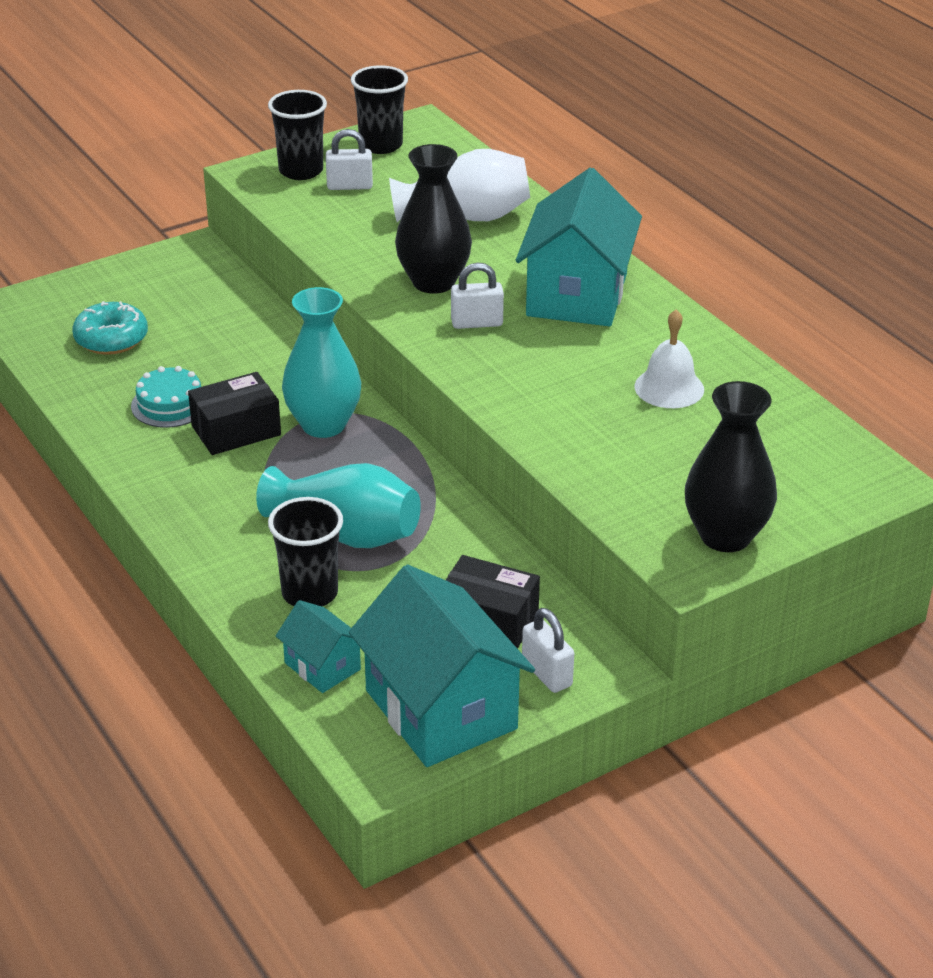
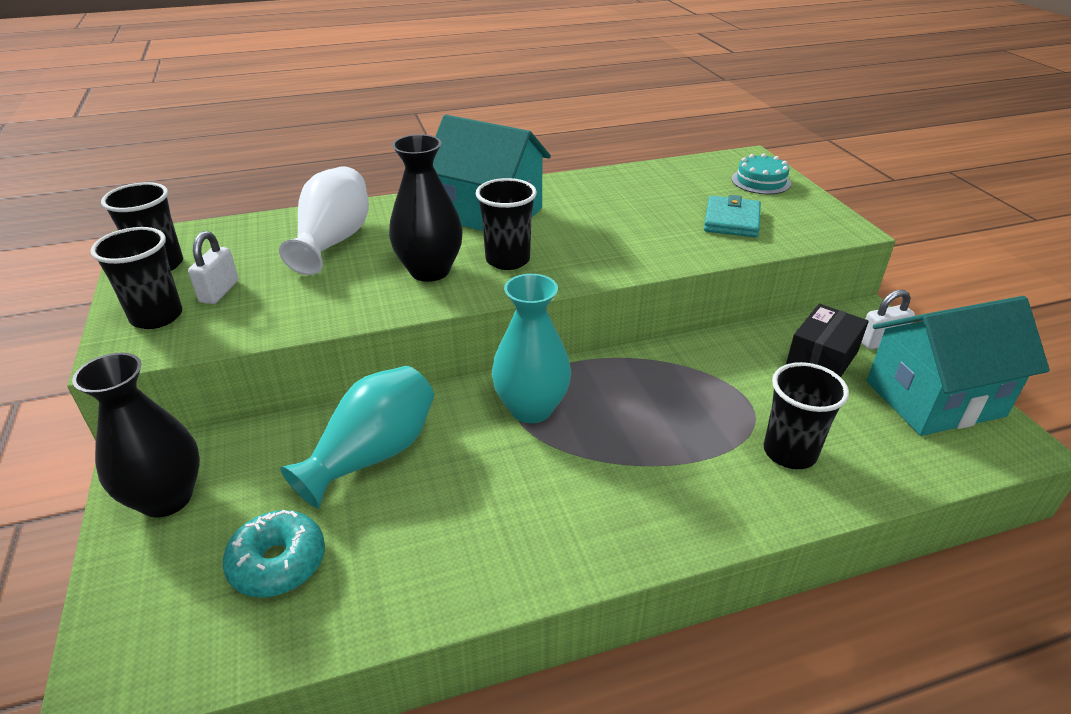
camera: 75 degrees left, 0 degrees up
turquoise cake [131,366,201,428] -> turquoise cake moved to [732,153,791,194]
black box [188,372,281,455] -> none
turquoise vase [256,463,421,548] -> turquoise vase moved to [280,366,434,508]
turquoise house [276,600,361,693] -> none
white padlock [451,262,504,329] -> black cup [476,178,537,270]
white bell [635,309,704,408] -> none
black vase [685,381,777,552] -> black vase moved to [72,353,200,518]
none -> turquoise wallet [704,195,761,238]

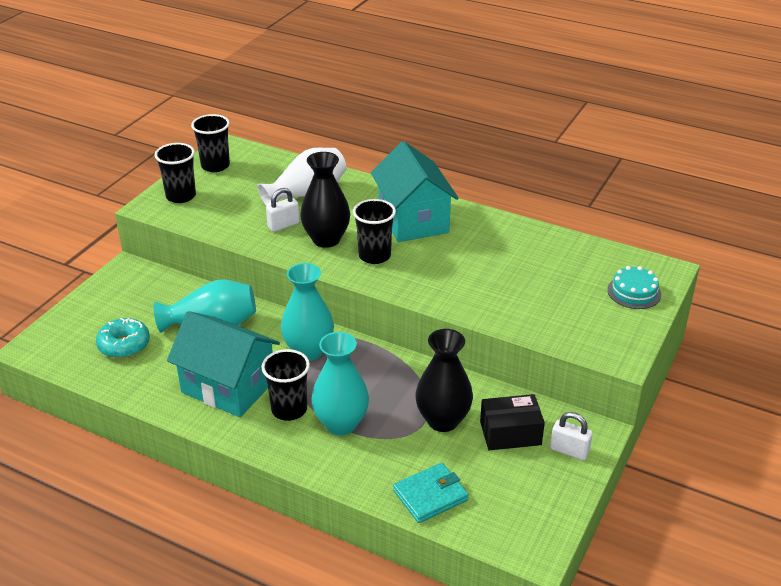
camera: 45 degrees right, 0 degrees up
black vase [72,353,200,518] -> black vase moved to [415,329,473,432]
white padlock [188,231,239,304] -> white padlock moved to [266,188,300,232]
turquoise wallet [704,195,761,238] -> turquoise wallet moved to [393,463,469,523]
black cup [764,362,849,469] -> black cup moved to [261,349,310,421]
turquoise house [866,296,1050,436] -> turquoise house moved to [167,311,280,417]
none -> turquoise vase [311,332,369,435]

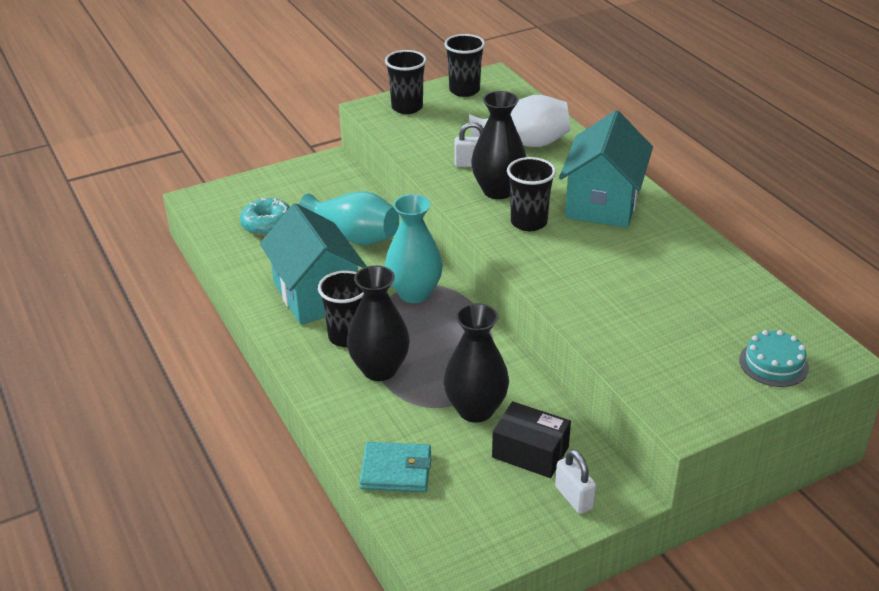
camera: 35 degrees right, 0 degrees up
turquoise vase [311,332,369,435] -> black vase [347,265,410,381]

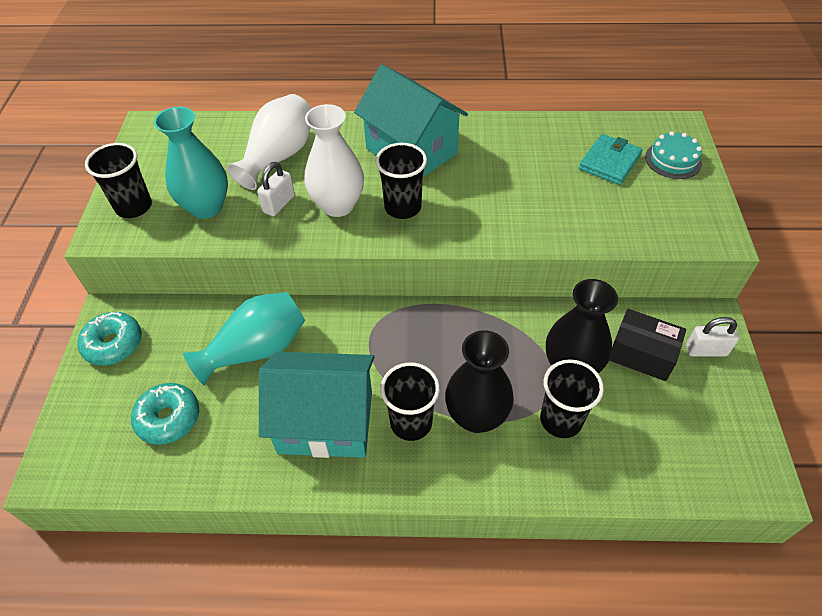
camera: 60 degrees left, 15 degrees up
turquoise wallet [359,442,431,492] -> turquoise wallet moved to [579,134,642,185]
turquoise vase [385,194,443,303] -> turquoise vase moved to [154,107,228,219]
black cup [444,34,485,97] -> black cup moved to [540,359,604,438]
black vase [471,91,526,199] -> white vase [304,104,364,217]
black box [492,401,571,478] -> black box turned 60 degrees clockwise [609,309,686,381]
none -> turquoise donut [77,312,142,366]

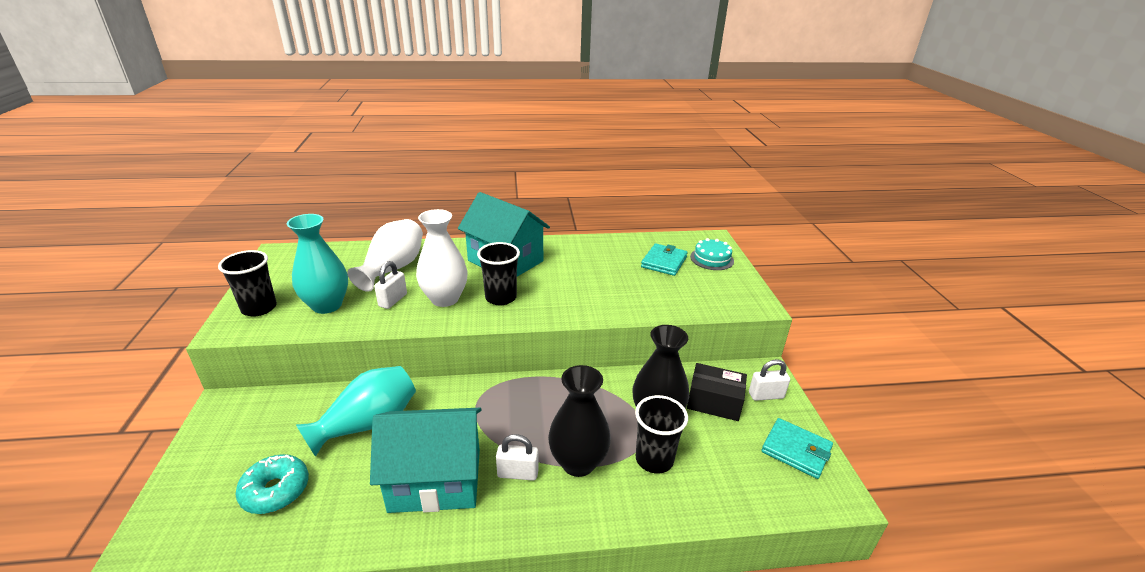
camera: 10 degrees left, 20 degrees down
turquoise donut [77,312,142,366] -> none
black cup [380,362,440,441] -> white padlock [496,434,539,481]
none -> turquoise wallet [761,418,833,479]

